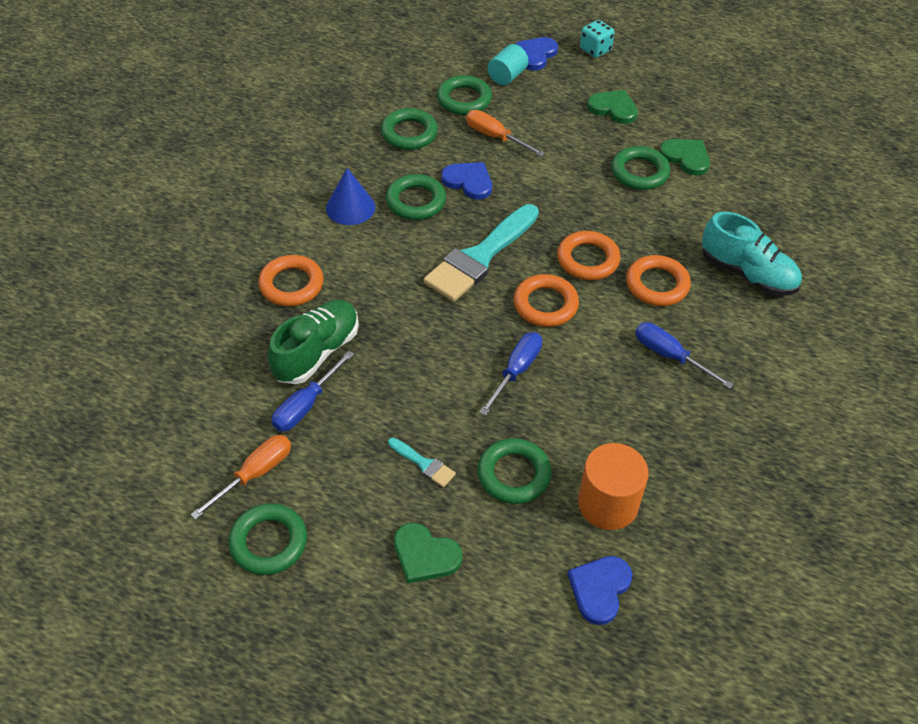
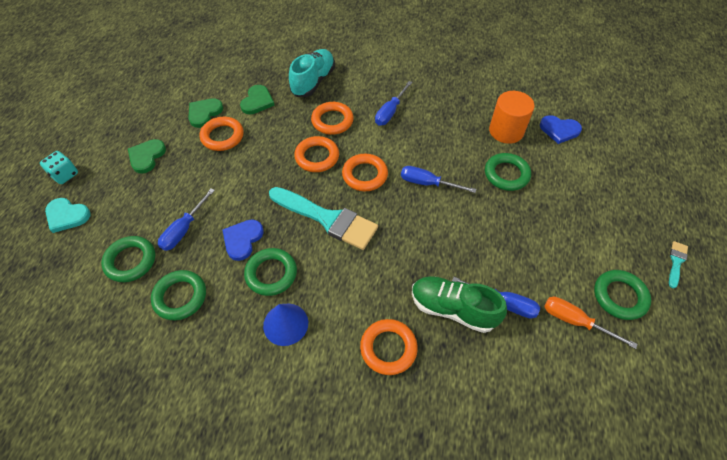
camera: 100 degrees left, 5 degrees up
turquoise brush [388,438,456,487] -> turquoise brush moved to [669,241,688,288]
green heart [394,523,462,583] -> green heart moved to [240,85,275,114]
orange screwdriver [466,110,545,157] -> blue screwdriver [158,188,215,251]
turquoise cylinder [488,44,528,85] -> none
blue heart [516,37,558,70] -> turquoise heart [45,198,91,233]
green ring [611,146,670,190] -> orange ring [199,117,244,151]

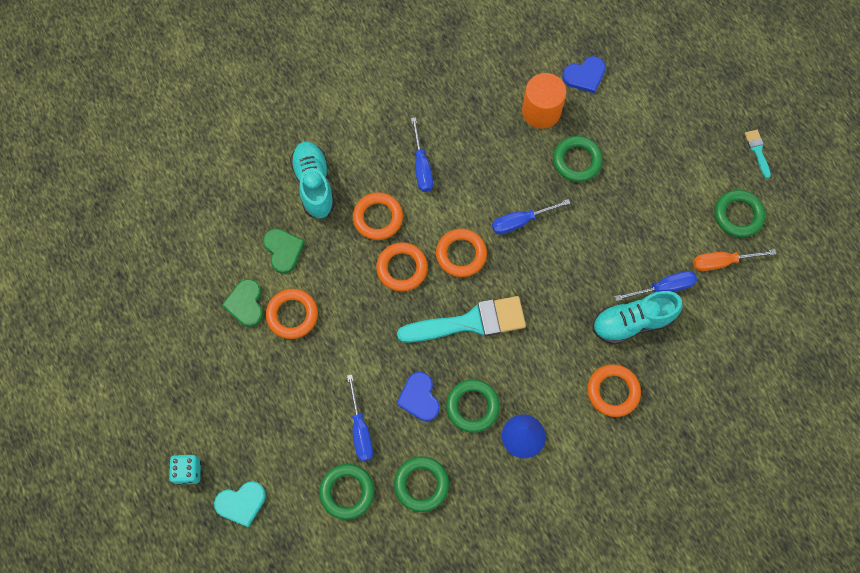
camera: 40 degrees left, 15 degrees up
green heart [128,139,166,174] -> none
green shoe [412,276,507,333] -> turquoise shoe [592,291,683,345]

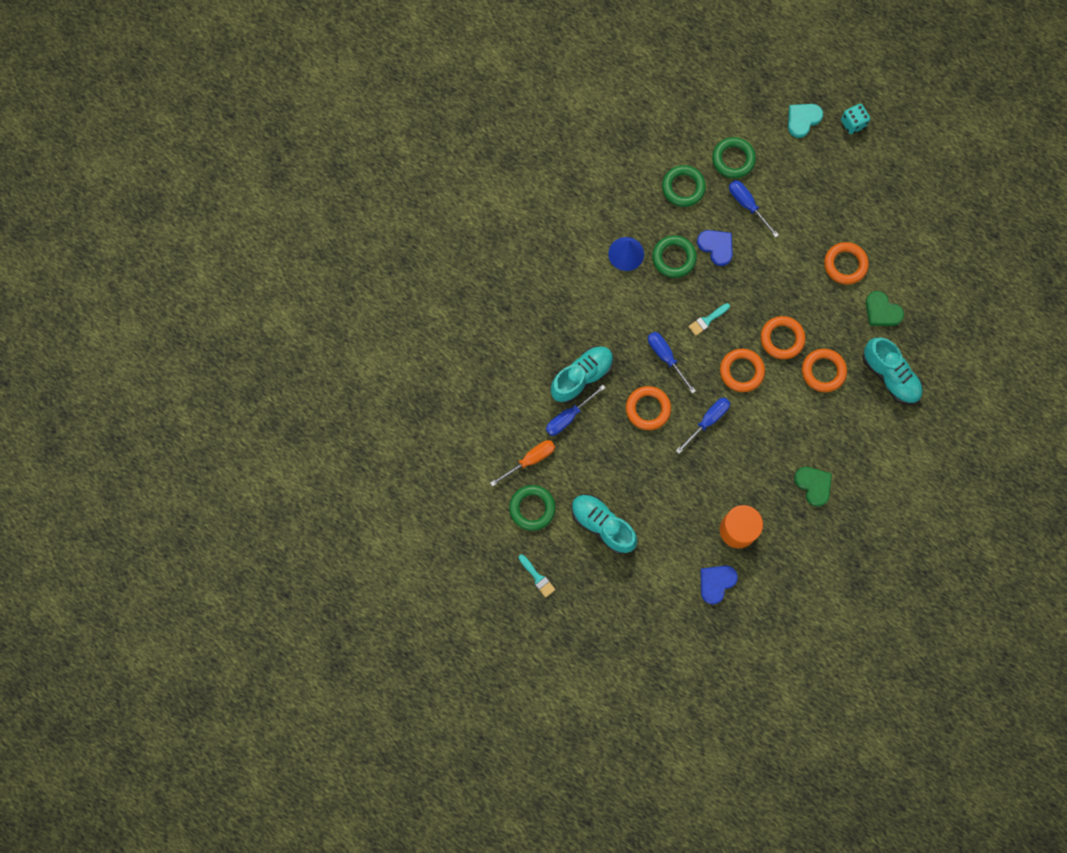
camera: 155 degrees right, 5 degrees up
green heart [222,279,263,327] -> green heart moved to [794,467,832,507]
turquoise brush [397,296,526,343] -> turquoise brush [688,303,730,336], size x0.44
blue screwdriver [411,117,433,192] -> blue screwdriver moved to [648,332,696,394]
green ring [553,136,603,182] -> none
orange ring [587,364,641,417] -> orange ring moved to [626,386,671,430]
none -> turquoise shoe [572,494,637,554]

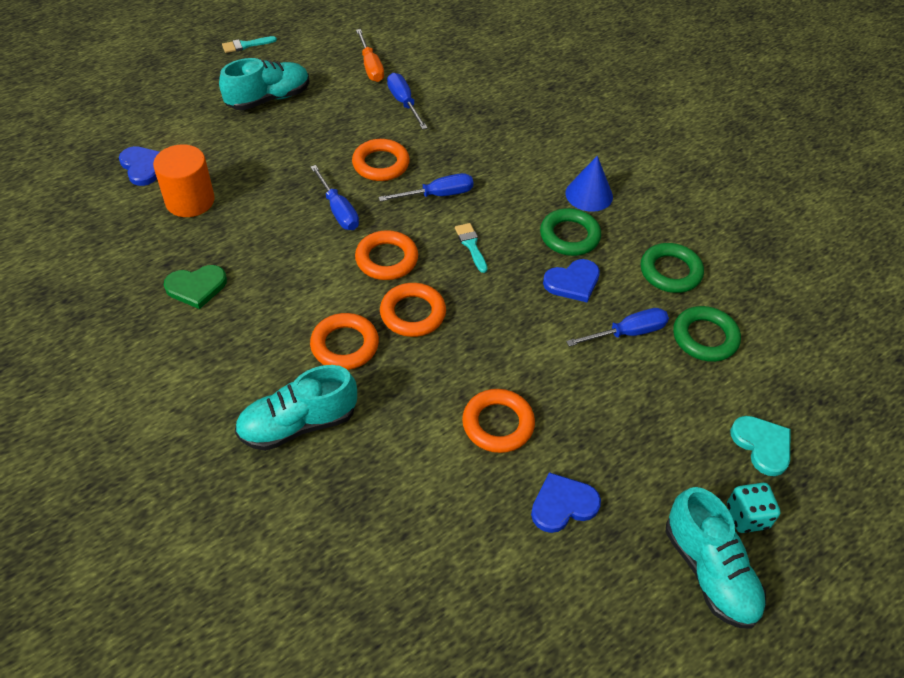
camera: 105 degrees right, 25 degrees down
green ring [509,485,556,531] -> none
turquoise shoe [551,346,613,403] -> turquoise shoe moved to [665,487,766,628]
green heart [866,291,904,326] -> none
none -> blue heart [531,472,601,533]

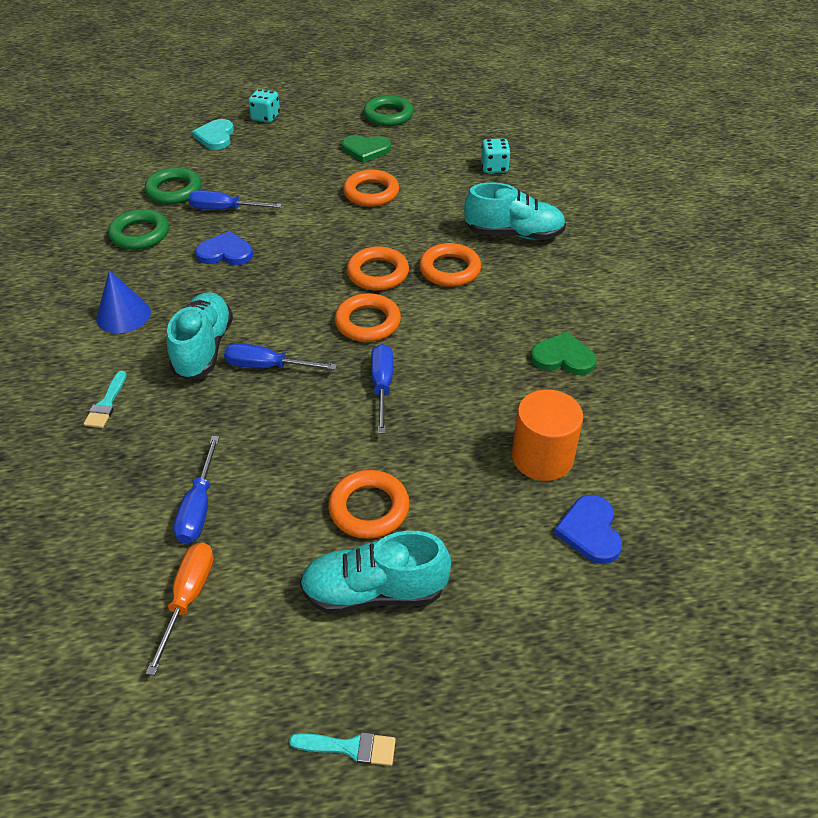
camera: 150 degrees left, 5 degrees down
orange ring [352,139,410,181] -> orange ring moved to [328,470,410,539]
turquoise brush [455,223,487,273] -> turquoise brush moved to [84,371,127,428]
blue heart [531,472,601,533] -> green heart [342,135,391,163]
green ring [540,208,601,256] -> green ring moved to [363,95,413,126]
turquoise shoe [665,487,766,628] -> turquoise shoe moved to [167,292,233,380]
none -> turquoise dice [481,139,511,173]

